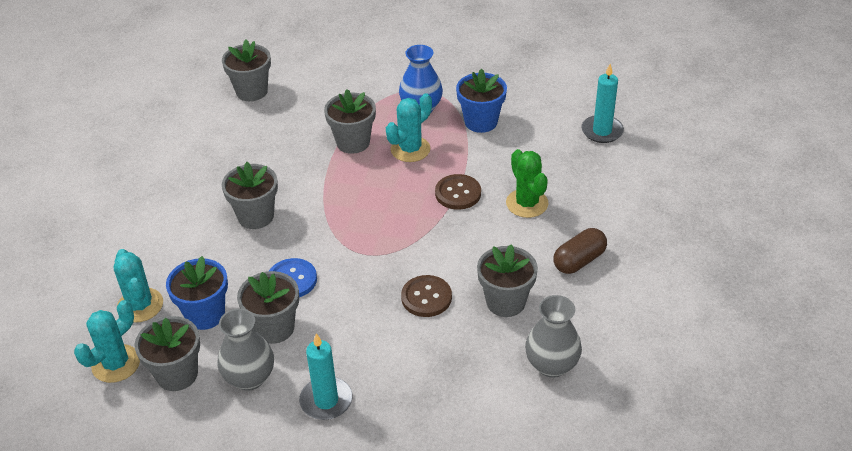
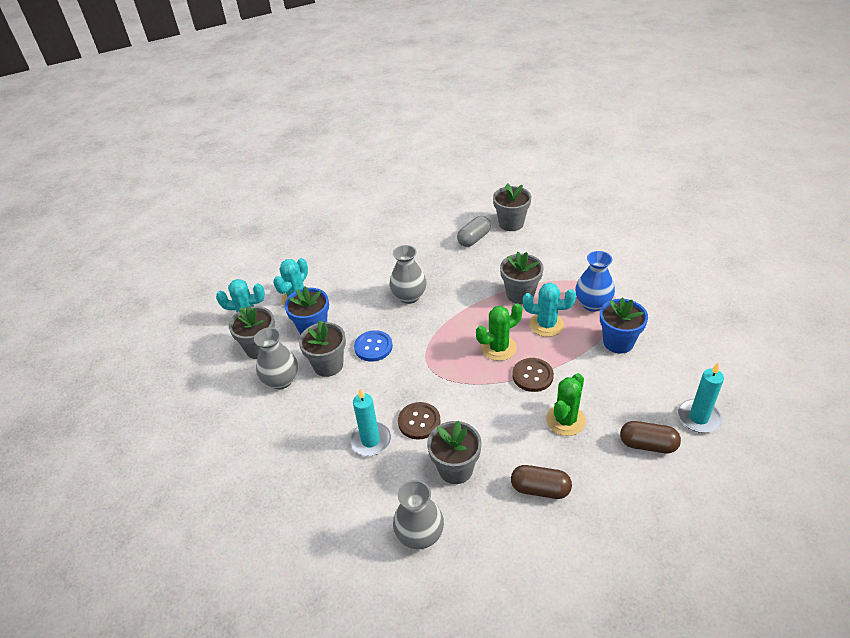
camera: 55 degrees right, 0 degrees up
grey flower pot [222,162,278,229] -> grey vase [389,245,427,304]
turquoise candle [299,333,353,420] -> turquoise candle moved to [349,388,391,456]
none -> grey capsule [457,216,491,247]
none -> green cactus [476,303,522,361]
none -> brown capsule [620,421,681,453]

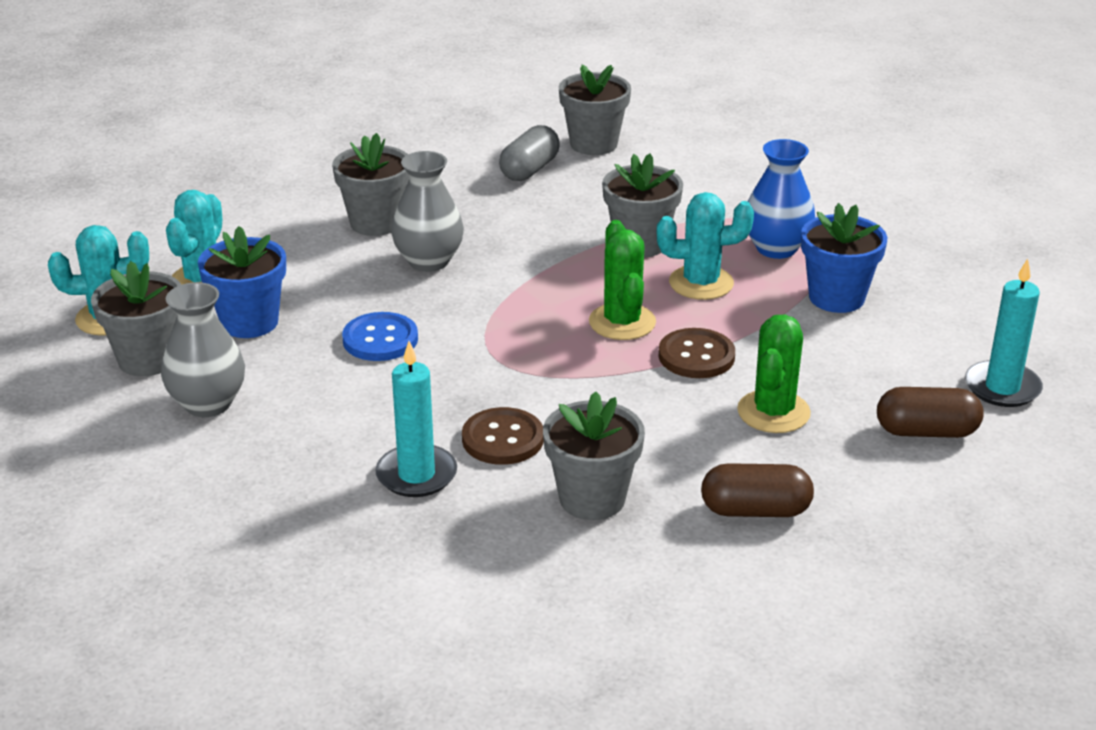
camera: 15 degrees left, 10 degrees down
grey flower pot [299,320,346,377] -> grey flower pot moved to [332,133,410,236]
grey vase [393,480,444,549] -> none
green cactus [476,303,522,361] -> green cactus turned 60 degrees counterclockwise [589,220,656,340]

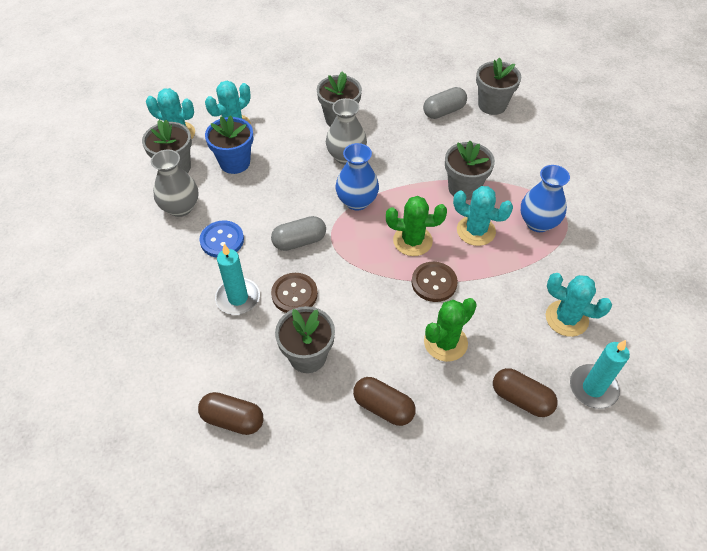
camera: 30 degrees right, 20 degrees up
blue button [342,312,418,361] -> blue button moved to [200,220,244,257]
green cactus [589,220,656,340] -> green cactus turned 75 degrees clockwise [386,196,447,256]
blue flower pot [801,203,887,313] -> none
none -> brown capsule [198,392,264,435]
none -> grey capsule [271,216,326,251]
none -> blue vase [336,143,379,210]
none -> turquoise cactus [546,273,612,337]

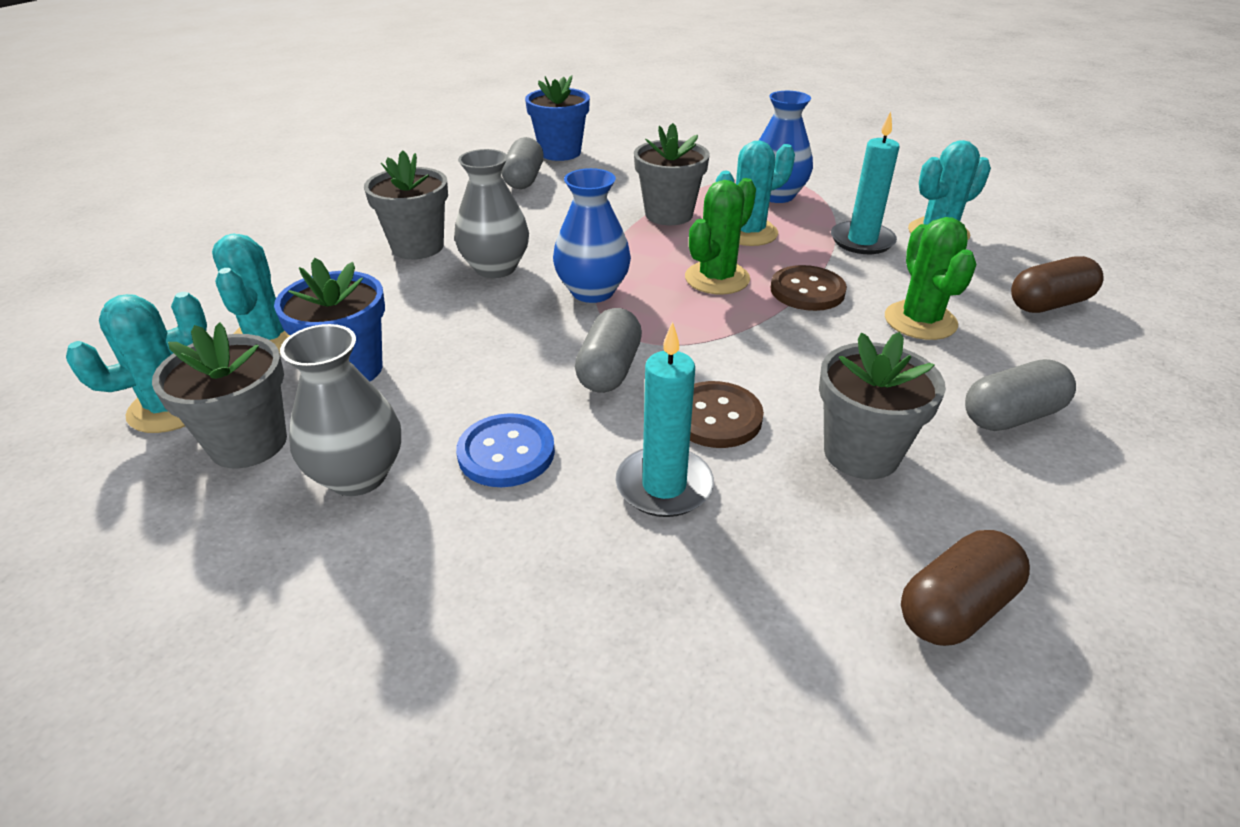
camera: 55 degrees left, 15 degrees down
brown capsule [353,377,416,426] -> grey capsule [965,359,1076,431]
grey flower pot [476,58,521,115] -> blue flower pot [525,75,590,161]
turquoise candle [570,340,630,409] -> turquoise candle moved to [831,112,900,254]

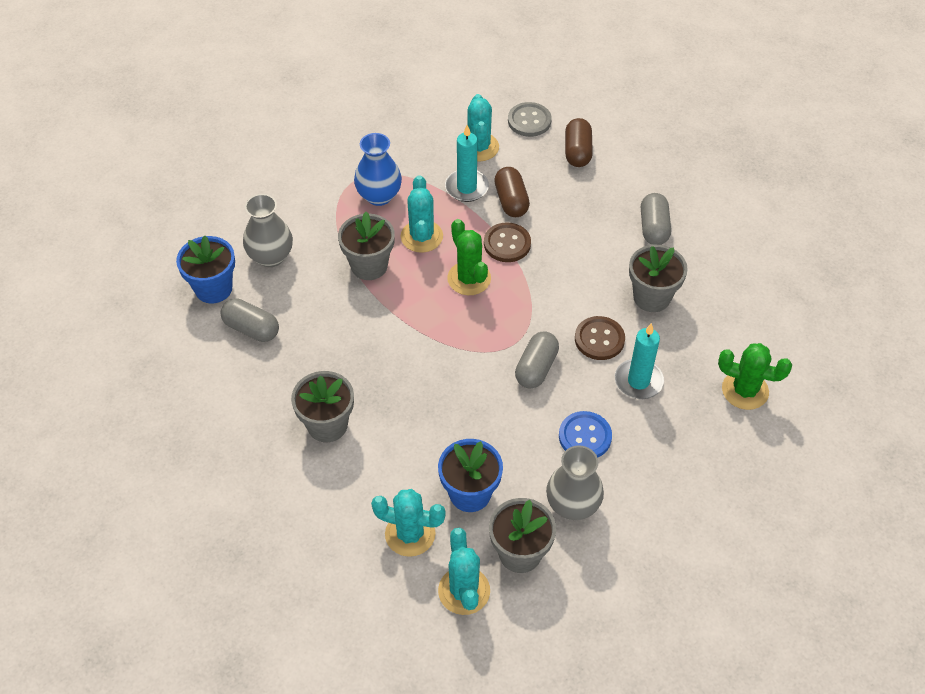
camera: 65 degrees left, 15 degrees up
grey vase [454,149,529,278] -> grey vase moved to [243,194,293,267]
blue vase [553,168,631,303] -> none
grey capsule [575,308,642,393] -> grey capsule turned 75 degrees clockwise [515,332,559,388]
green cactus [885,217,977,340] -> green cactus moved to [718,343,792,410]
brown capsule [901,530,1030,646] -> brown capsule moved to [494,167,530,217]
none -> grey button [508,102,552,137]

